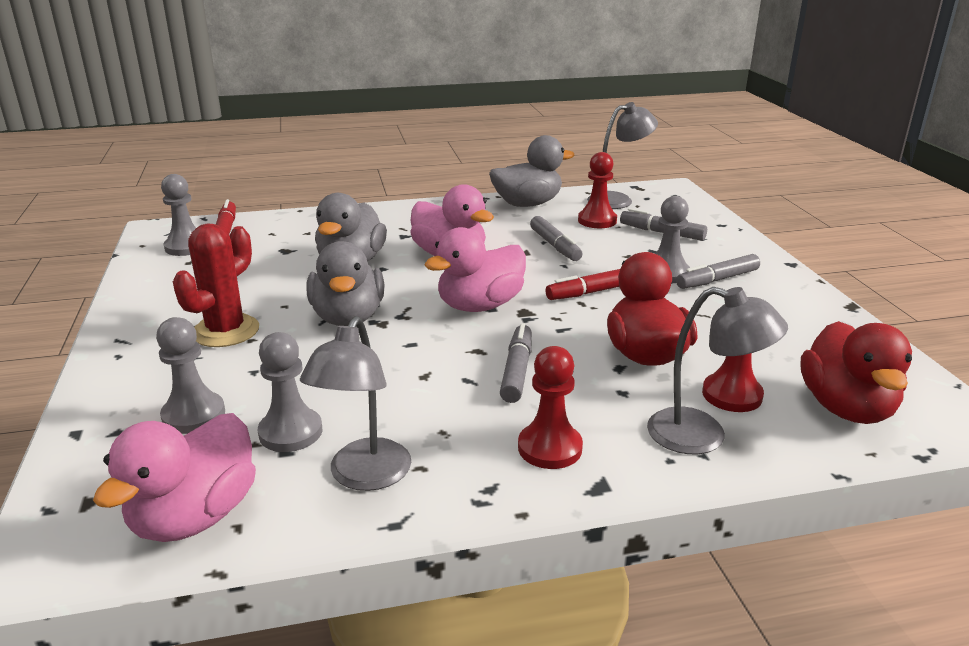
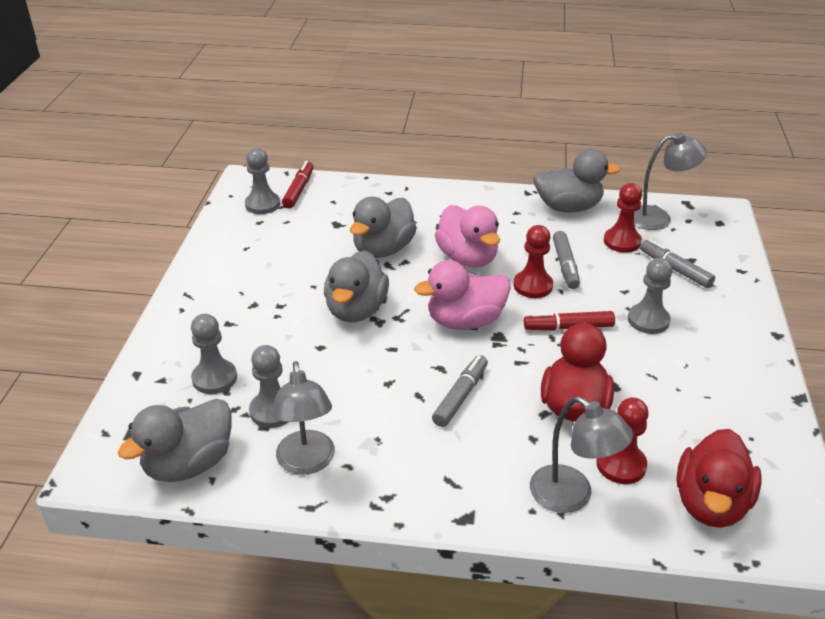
camera: 20 degrees right, 10 degrees up
pink duck [93,413,256,542] -> grey duck [118,399,231,482]
red cactus [173,223,259,347] -> none
grey lamp [300,316,411,491] -> grey lamp turned 45 degrees counterclockwise [271,361,335,475]
red pawn [518,346,583,469] -> red pawn moved to [514,225,553,298]
grey marker [676,254,760,289] -> none

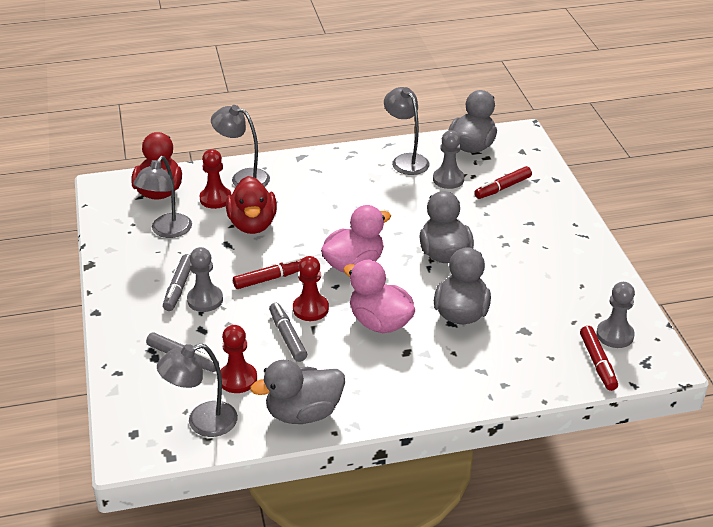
camera: 160 degrees right, 0 degrees up
grey pawn [191,314,237,394] -> red marker [474,166,532,199]
grey marker [432,355,488,427] -> grey marker moved to [163,254,191,311]
none -> grey lamp [134,156,192,238]

